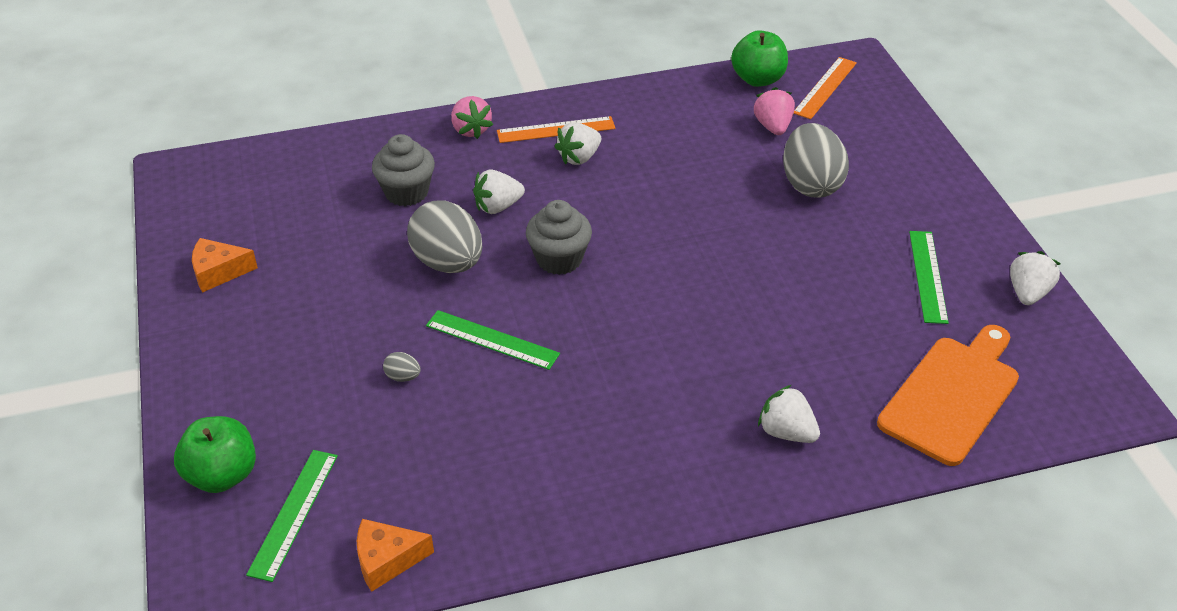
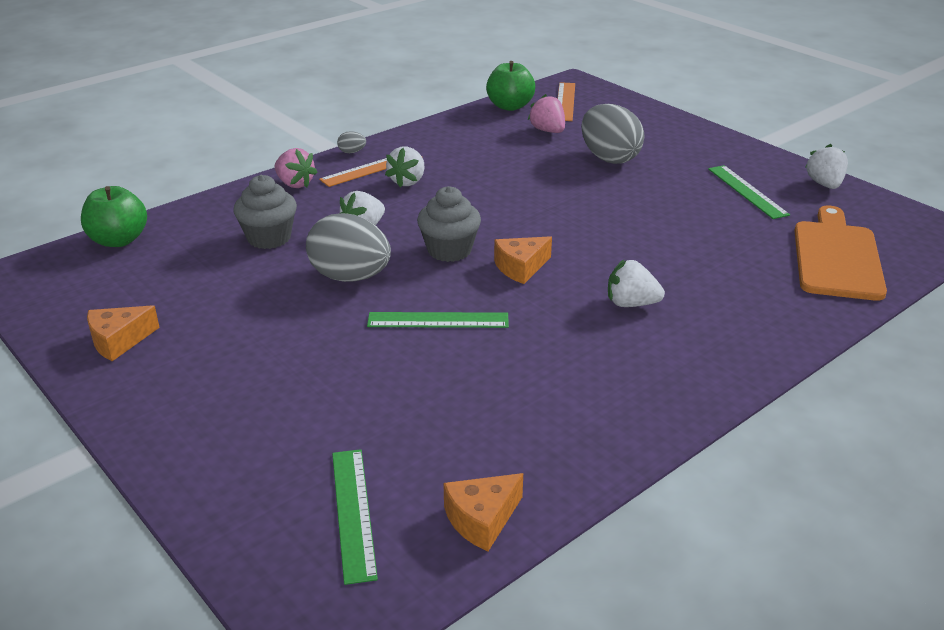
camera: 25 degrees left, 10 degrees down
green apple [174,416,256,493] -> green apple moved to [81,186,147,247]
grey egg [383,352,421,382] -> grey egg moved to [337,131,366,153]
white strawberry [758,385,820,443] -> white strawberry moved to [608,260,665,307]
none -> orange cheese [494,236,552,284]

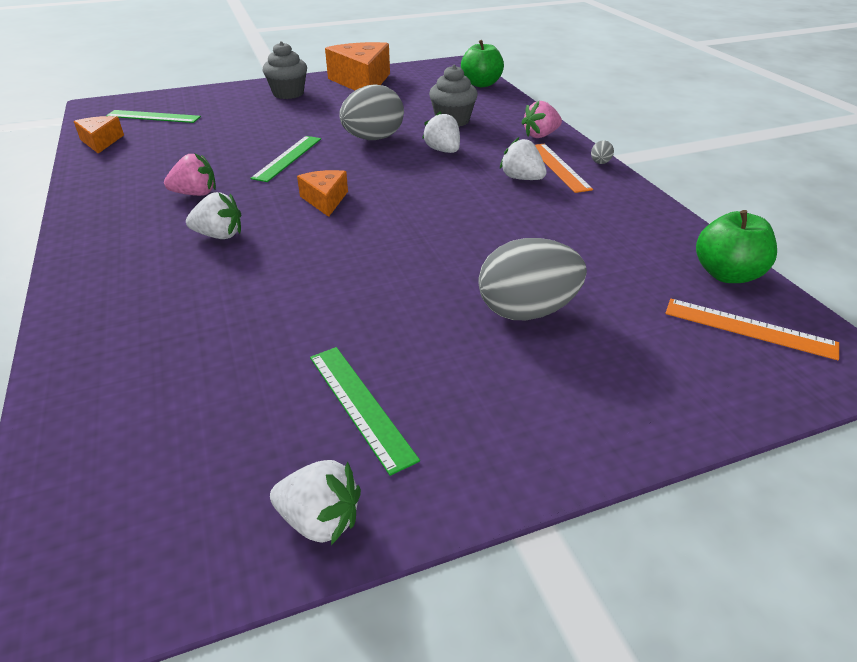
camera: 110 degrees right, 5 degrees up
orange cheese [87,305,160,361] -> orange cheese [325,42,390,90], size x1.89
grey cupcake [417,186,481,262] -> grey cupcake moved to [263,41,307,99]
pink strawberry [528,94,565,133] -> pink strawberry moved to [164,153,216,196]
white strawberry [608,260,665,307] -> white strawberry turned 60 degrees clockwise [186,192,241,239]
green ruler [708,165,790,219] -> green ruler turned 60 degrees clockwise [310,347,420,476]
orange cutting board [794,206,887,301] -> none

